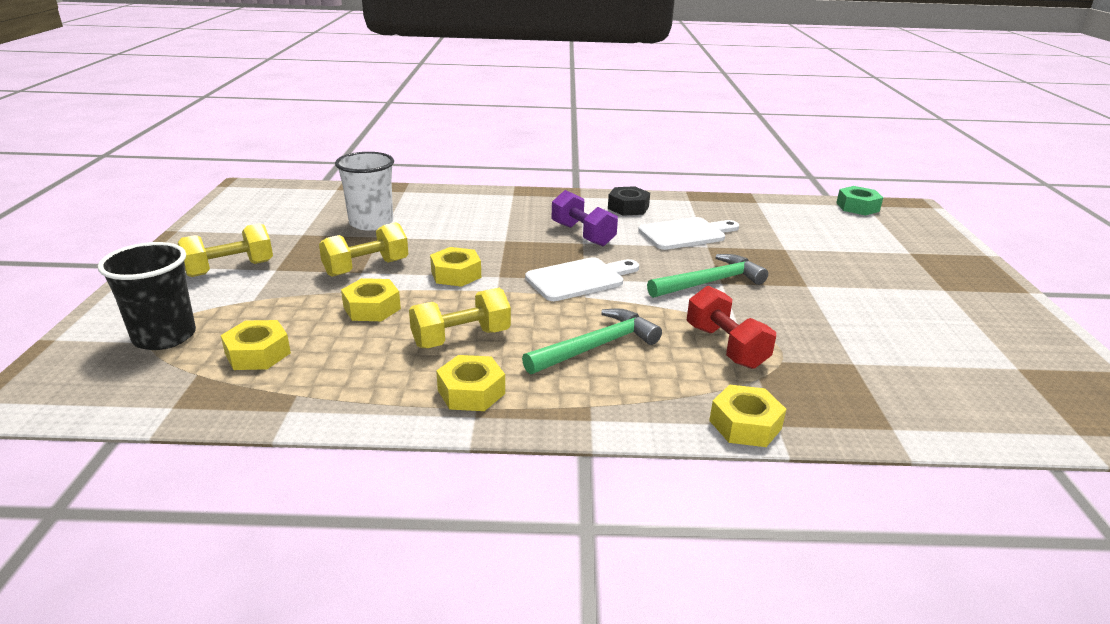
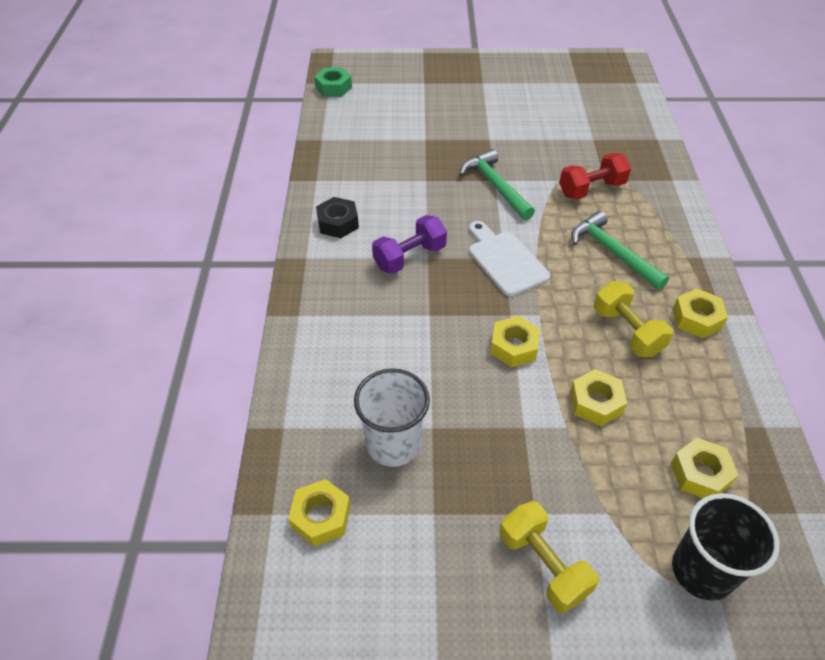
camera: 90 degrees left, 20 degrees up
yellow dumbbell [319,222,408,277] -> none
white cutting board [638,217,739,250] -> none
yellow nut [709,384,786,447] -> yellow nut moved to [288,479,351,547]

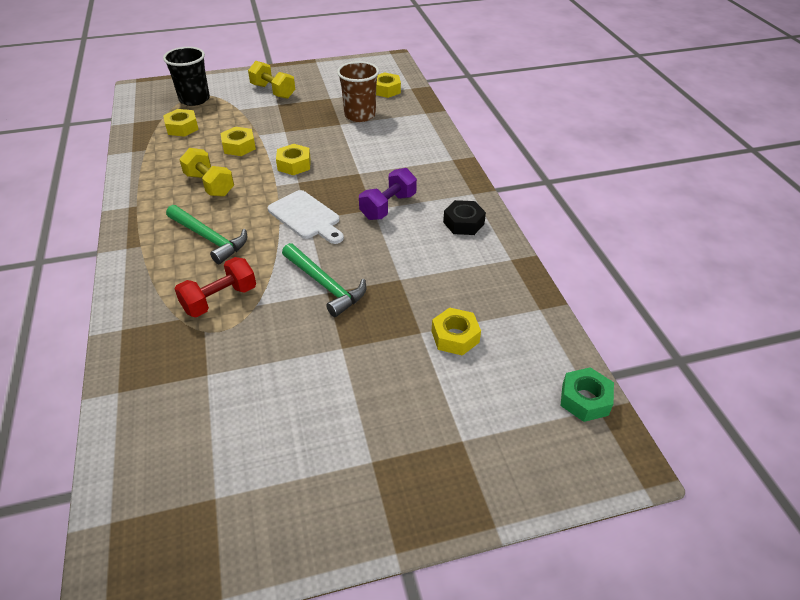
camera: 165 degrees right, 5 degrees down
white cup [354,369,430,467] -> brown cup [337,61,379,122]
yellow nut [673,289,728,338] -> yellow nut moved to [431,307,481,356]

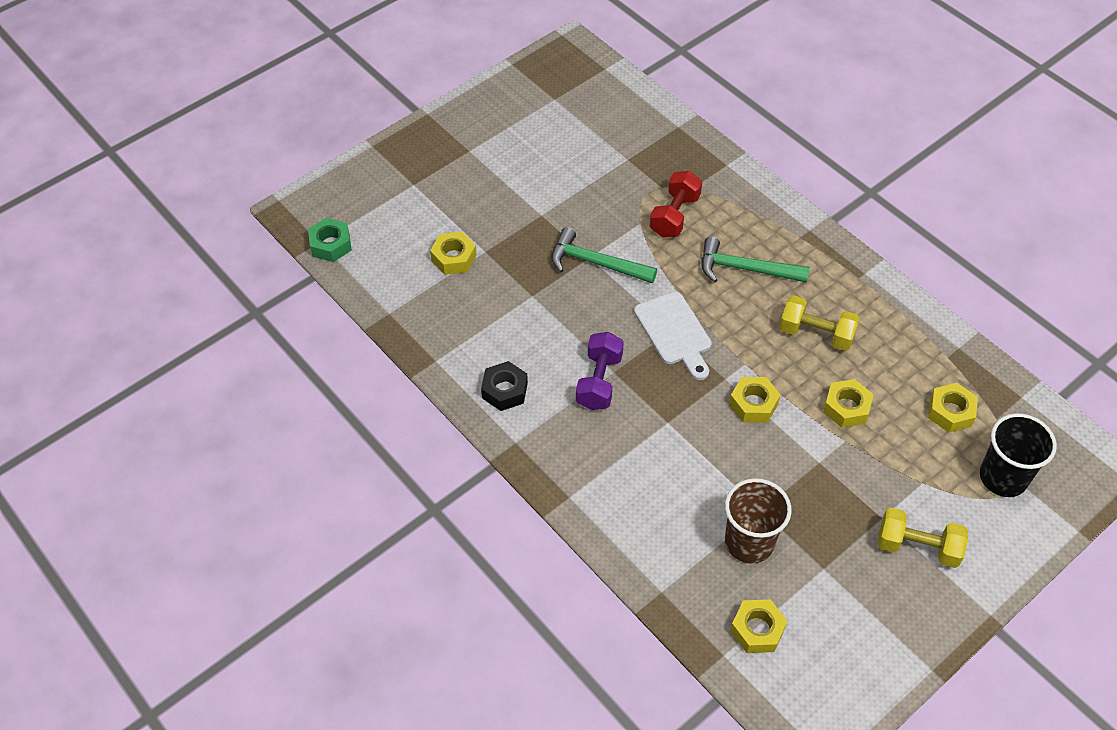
camera: 155 degrees right, 10 degrees up
white cutting board [268,190,344,244] -> white cutting board turned 135 degrees counterclockwise [634,291,712,380]

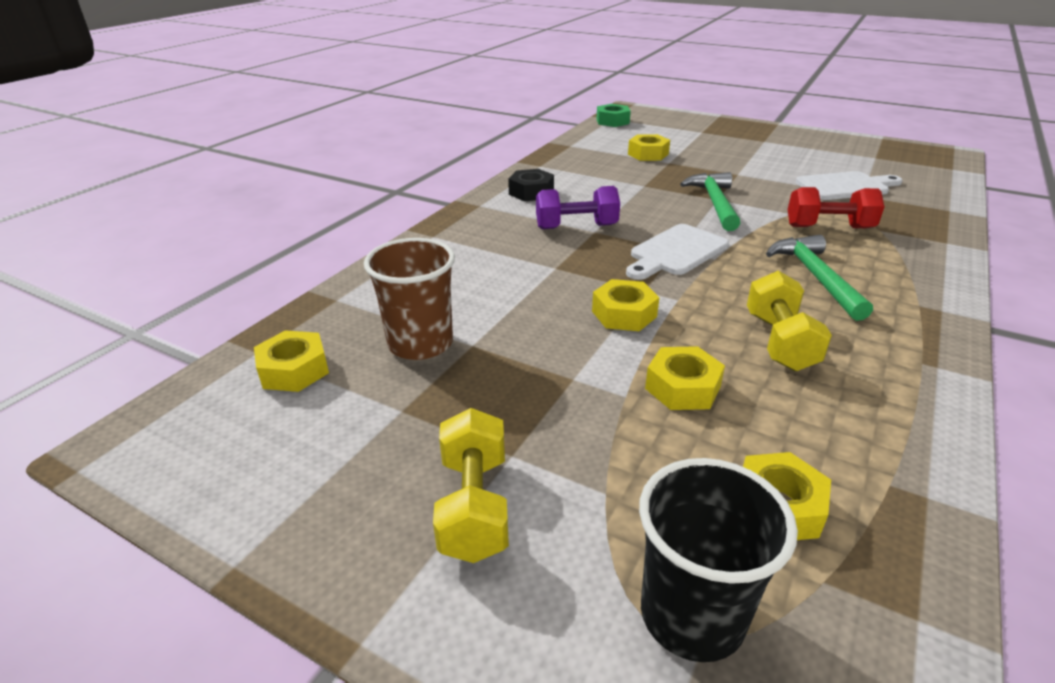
camera: 70 degrees right, 20 degrees down
none -> white cutting board [796,171,903,200]

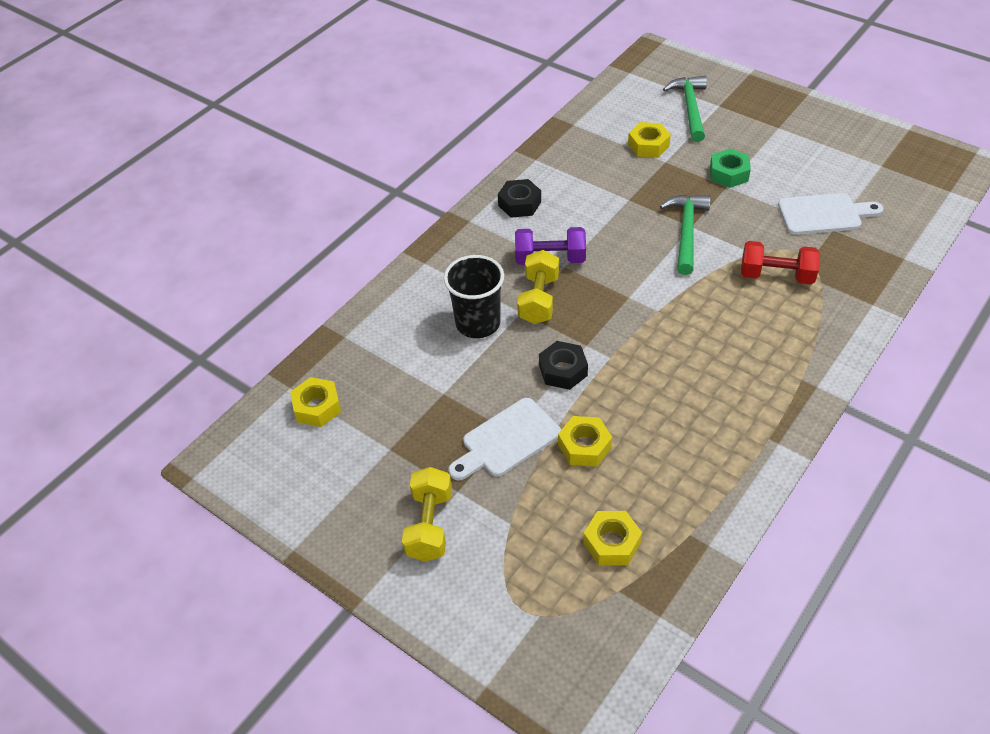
camera: 10 degrees right, 15 degrees up
brown cup [364,238,455,360] -> none
yellow nut [592,279,659,331] -> black nut [539,341,588,390]
green nut [596,104,631,127] -> green nut moved to [710,148,751,188]
white cutting board [626,224,729,280] -> white cutting board moved to [449,398,561,480]
black cup [639,458,798,662] -> black cup moved to [444,255,504,338]
yellow dumbbell [747,271,832,371] -> yellow dumbbell moved to [517,250,559,324]
green hammer [766,235,873,321] -> green hammer moved to [663,76,707,142]

